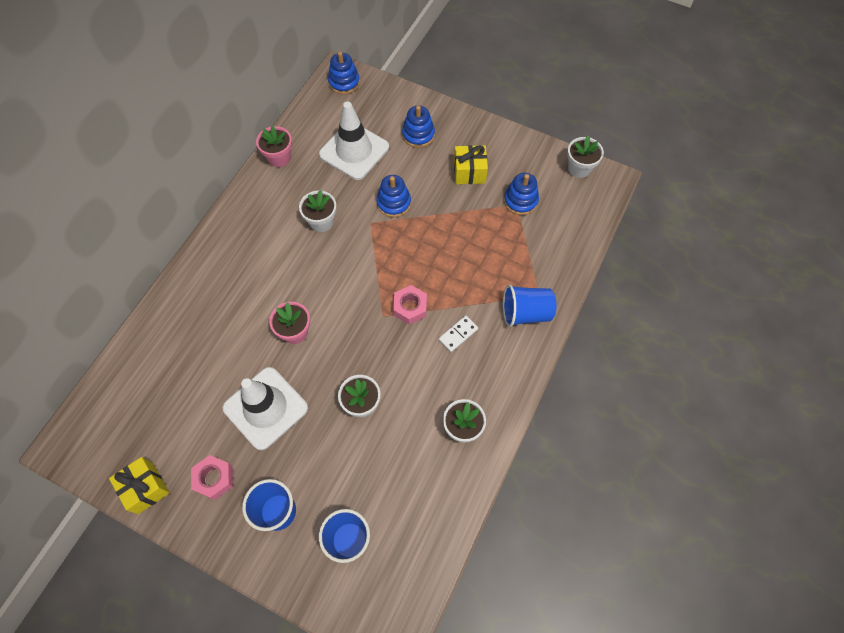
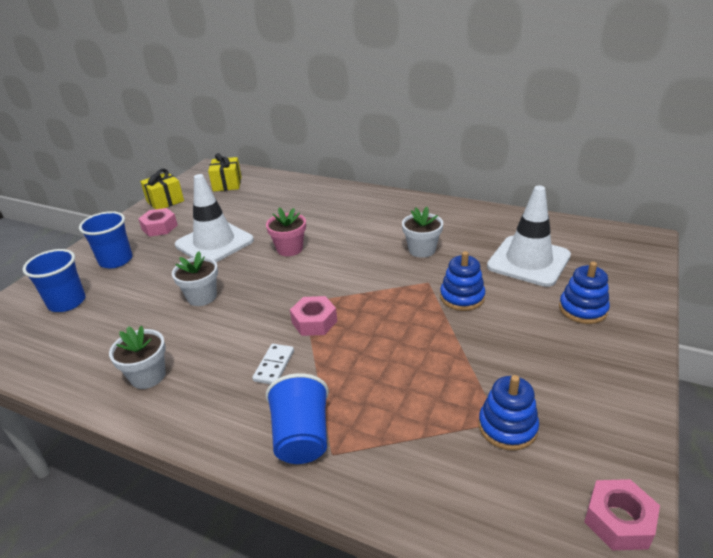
camera: 90 degrees right, 30 degrees down
pink flower pot [256,126,292,167] -> none
blue stacking toy [328,52,360,95] -> none
white domino [439,316,478,352] -> white domino turned 60 degrees clockwise [252,344,294,384]
yellow gift [454,145,488,184] -> yellow gift moved to [208,153,241,192]
white flower pot [567,136,604,178] -> pink nut [584,479,660,550]

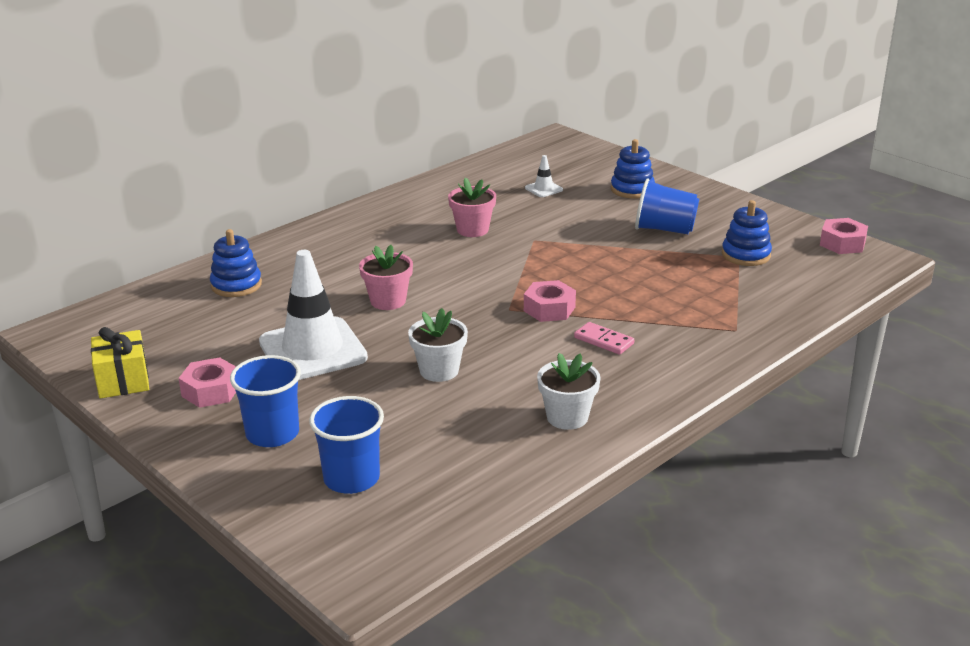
camera: 70 degrees left, 5 degrees down
yellow gift [208,153,241,192] -> none
white domino [252,344,294,384] -> pink domino [574,322,634,355]
blue cup [266,373,329,464] -> blue cup moved to [635,178,699,234]
white flower pot [402,207,443,258] -> pink flower pot [448,178,496,237]
blue stacking toy [440,251,485,311] -> blue stacking toy moved to [210,229,262,297]
white traffic cone [487,186,571,287] -> white traffic cone [525,155,563,197], size x0.42

